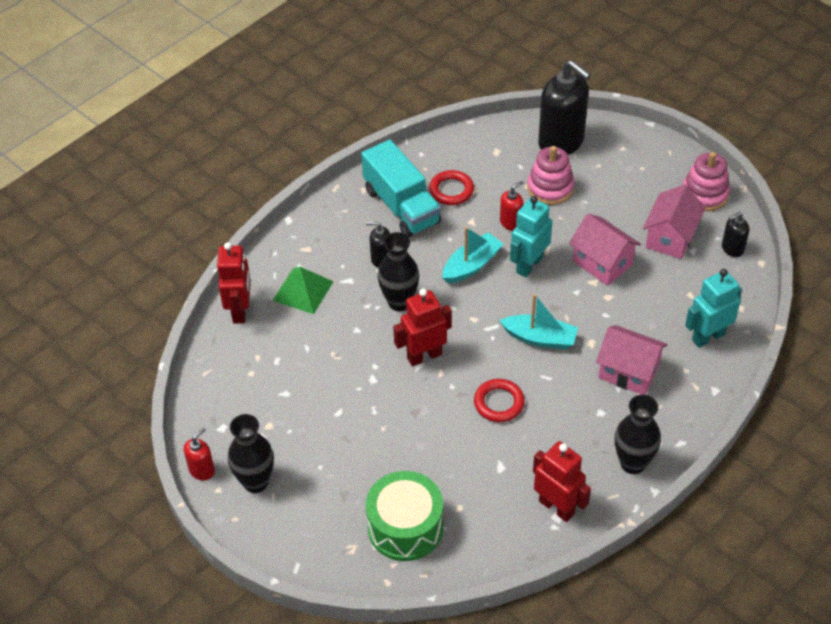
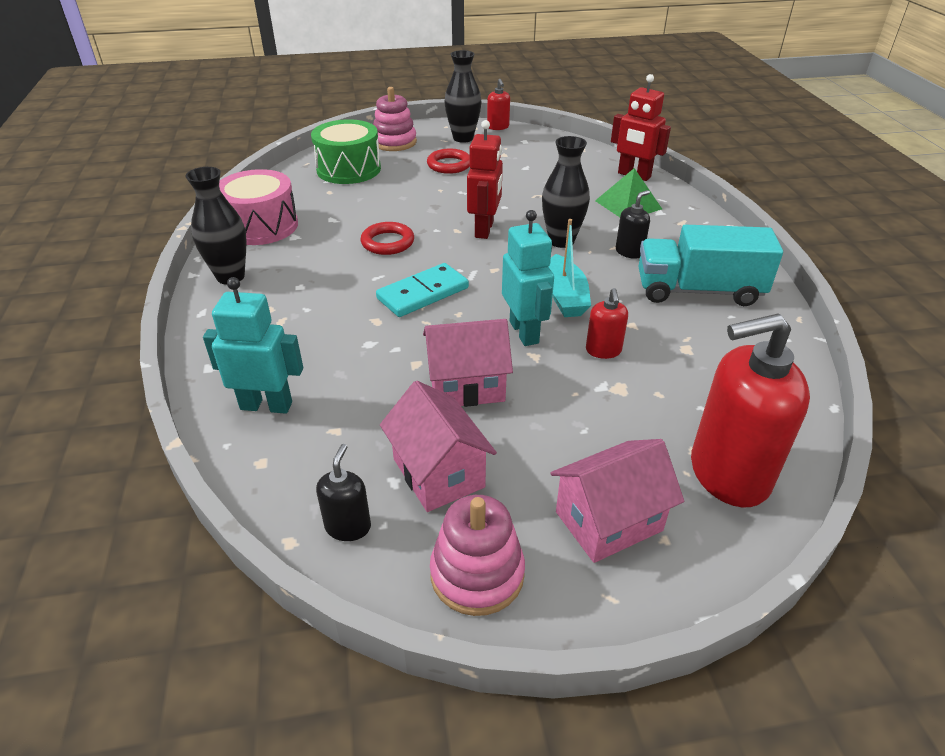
camera: 125 degrees right, 10 degrees down
red ring [429,170,474,205] -> red ring moved to [427,149,470,174]
turquoise boat [499,294,578,349] -> turquoise domino [376,263,469,317]
pink stacking toy [527,146,575,205] -> pink stacking toy moved to [373,87,417,151]
red robot [533,441,591,522] -> pink drum [219,169,298,245]
black soap dispenser [538,60,591,155] -> red soap dispenser [691,314,810,508]
pink house [596,325,668,395] -> pink house moved to [550,439,684,563]
turquoise robot [685,269,742,348] -> turquoise robot turned 90 degrees counterclockwise [203,277,303,414]

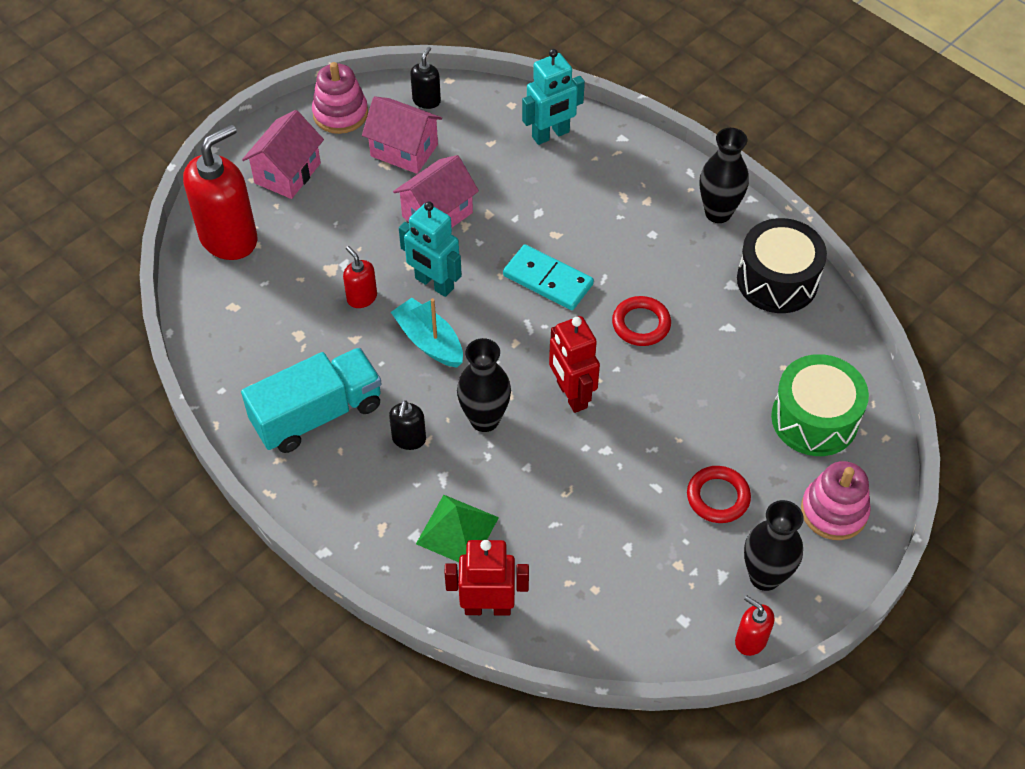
camera: 145 degrees right, 15 degrees up
pink drum [219,169,298,245] -> black drum [737,218,827,313]
black soap dispenser [316,444,371,541] -> black soap dispenser turned 135 degrees counterclockwise [410,47,441,109]
turquoise domino [376,263,469,317] -> turquoise domino turned 75 degrees counterclockwise [503,244,594,310]

